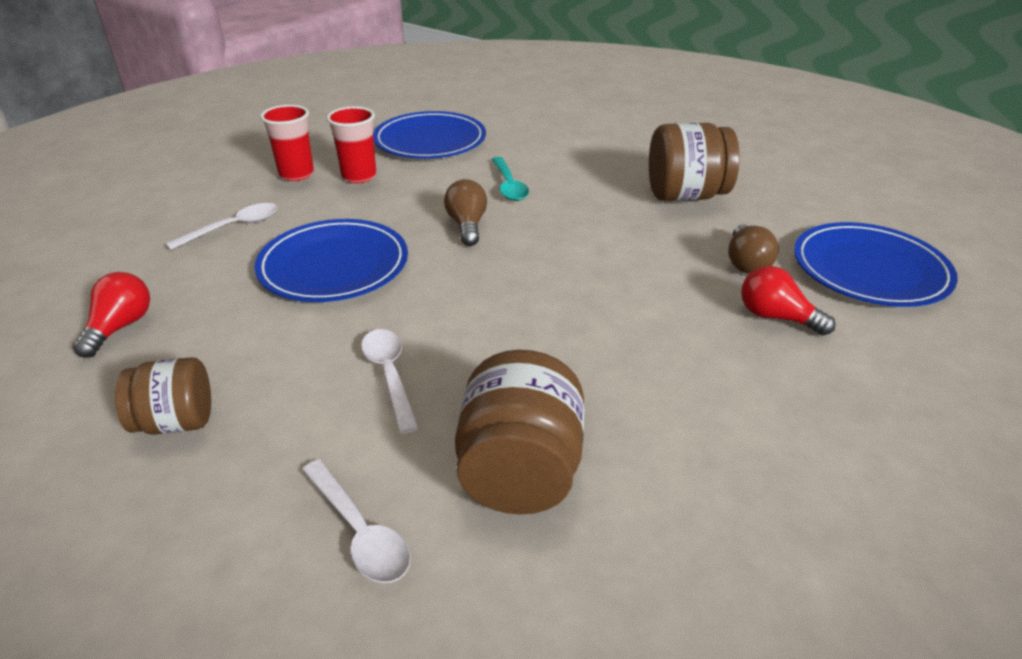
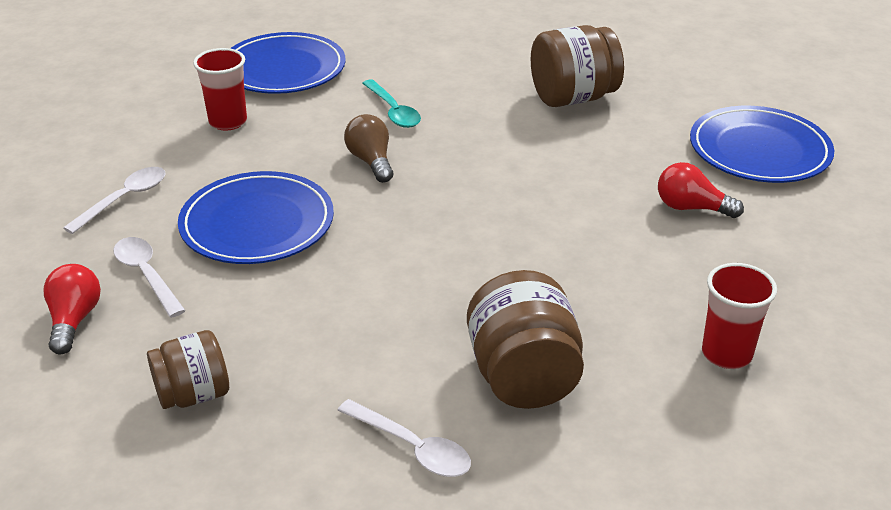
camera: 15 degrees left, 0 degrees up
red cup [260,105,314,181] -> red cup moved to [702,263,777,369]
white spoon [361,329,419,434] -> white spoon moved to [114,237,186,318]
brown light bulb [728,224,779,274] -> none

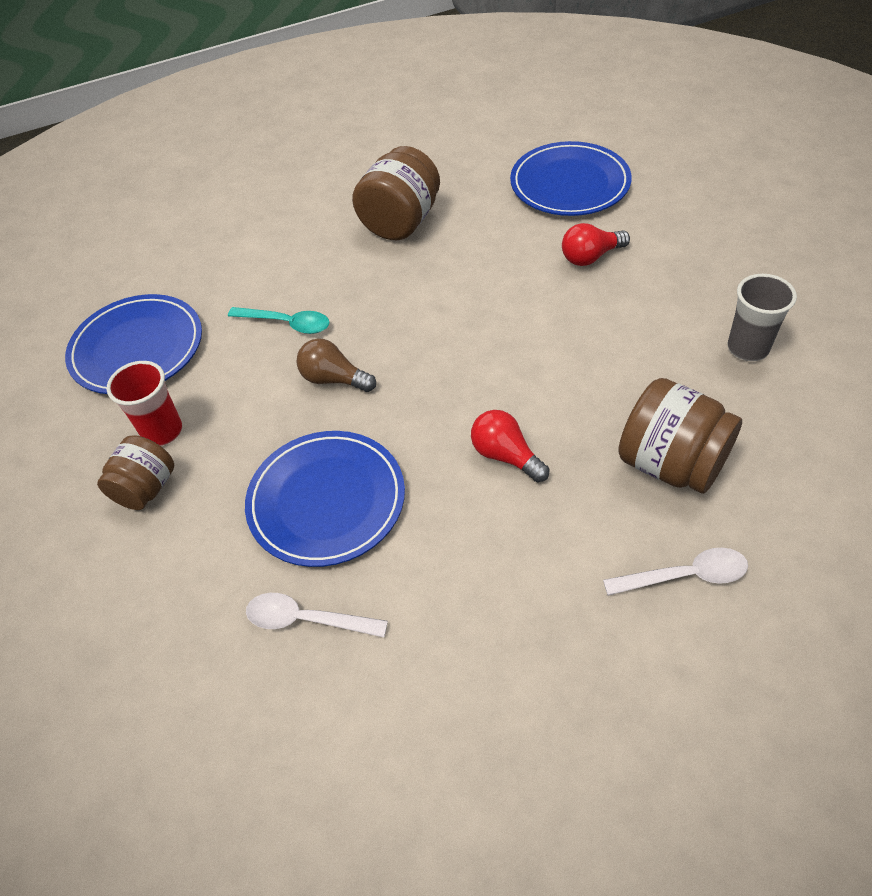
camera: 40 degrees left, 15 degrees up
red light bulb [43,264,101,355] -> red light bulb moved to [471,410,549,482]
white spoon [63,167,166,234] -> none
brown jar [147,330,229,409] -> brown jar moved to [97,435,174,510]
red cup [702,263,777,369] -> grey cup [728,274,797,361]

